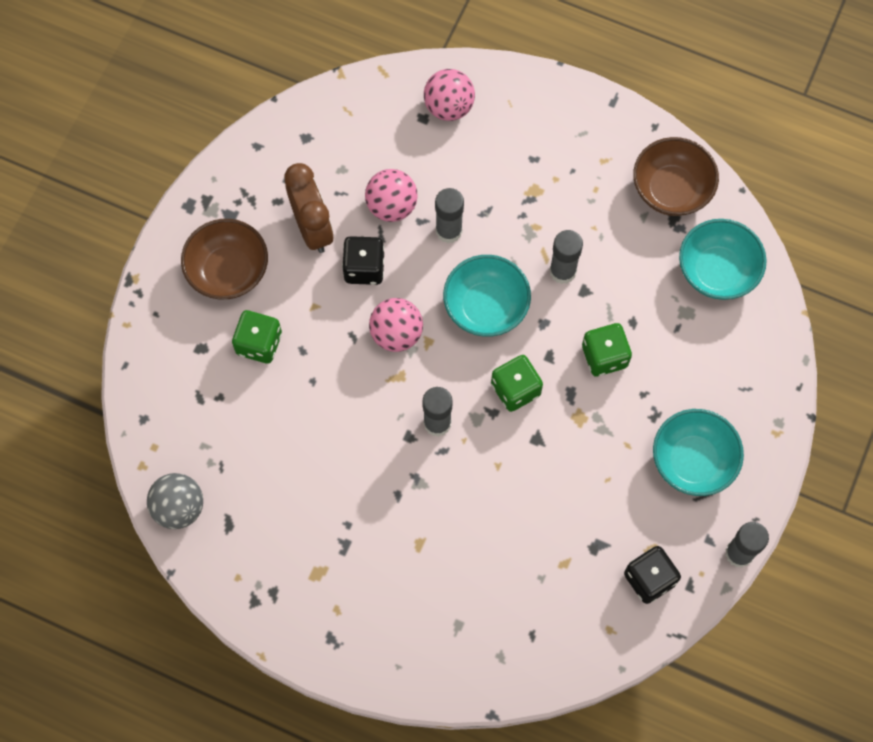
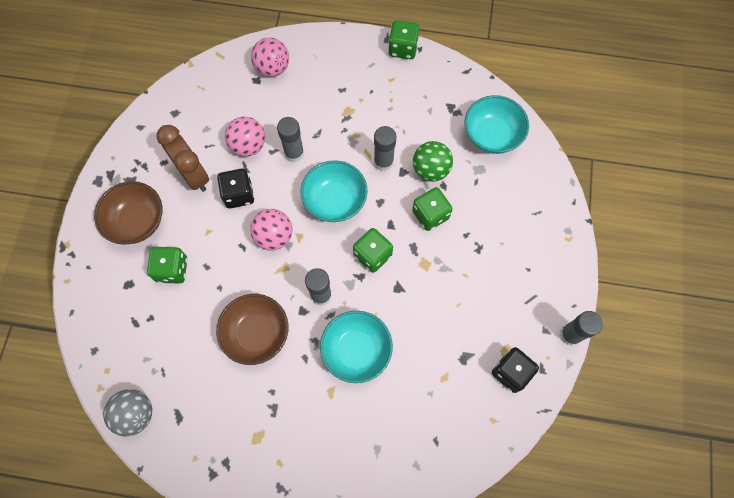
camera: 15 degrees left, 0 degrees up
brown bowl [633,137,719,216] -> brown bowl moved to [216,294,289,365]
turquoise bowl [653,409,744,496] -> turquoise bowl moved to [320,311,393,383]
none -> green dice [388,20,420,59]
none -> green ball [413,141,453,182]

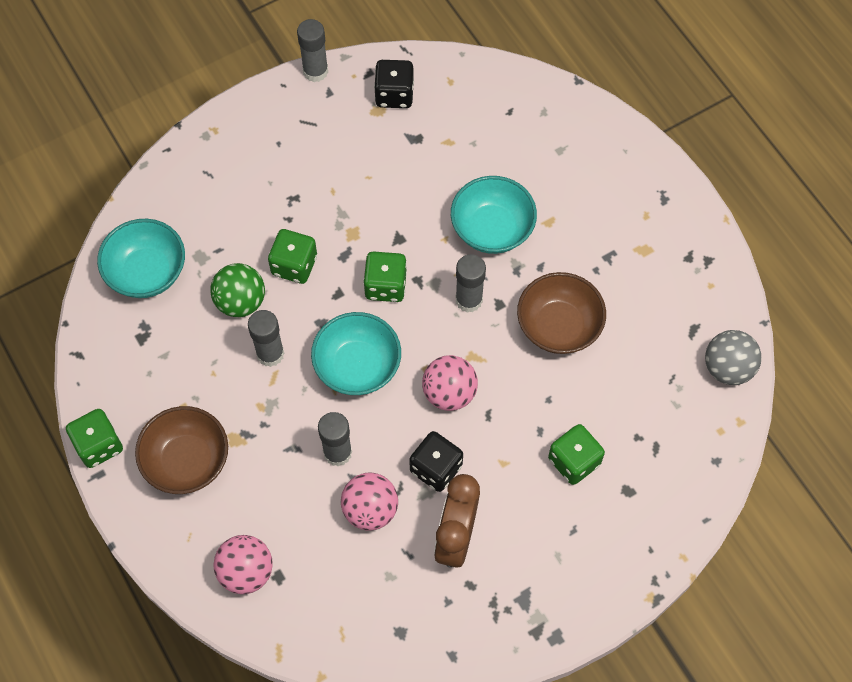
camera: 130 degrees left, 5 degrees down
brown bowl [94,181,163,245] -> brown bowl moved to [135,406,228,494]

